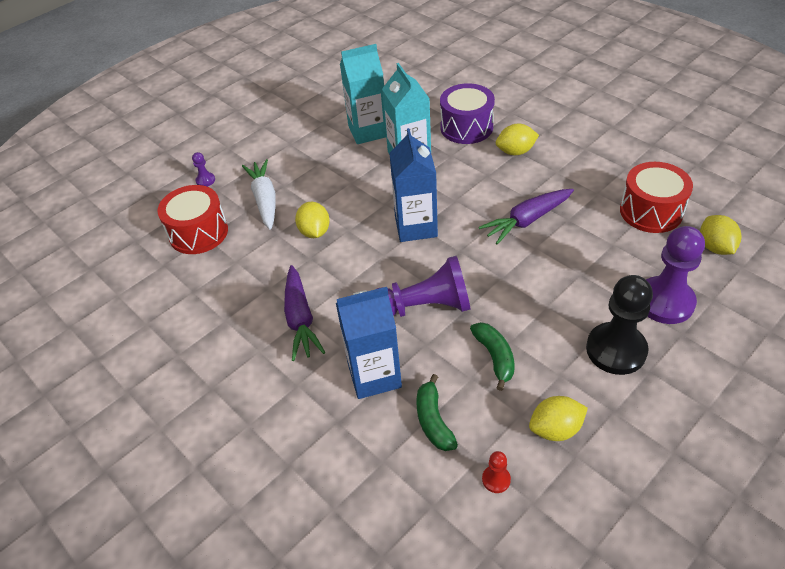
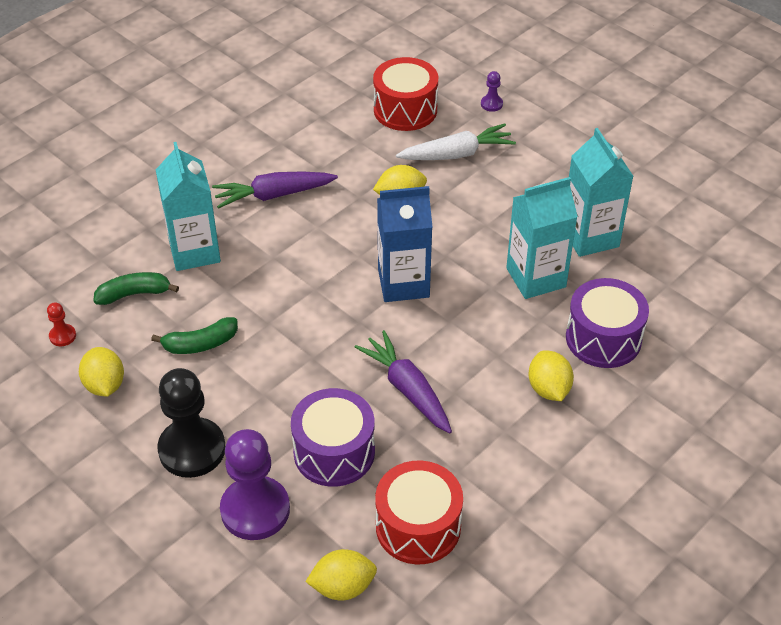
camera: 85 degrees right, 0 degrees up
blue carton [336,287,402,399] -> turquoise carton [156,142,221,271]
purple pawn [377,256,471,317] -> none
none -> purple drum [291,388,375,487]

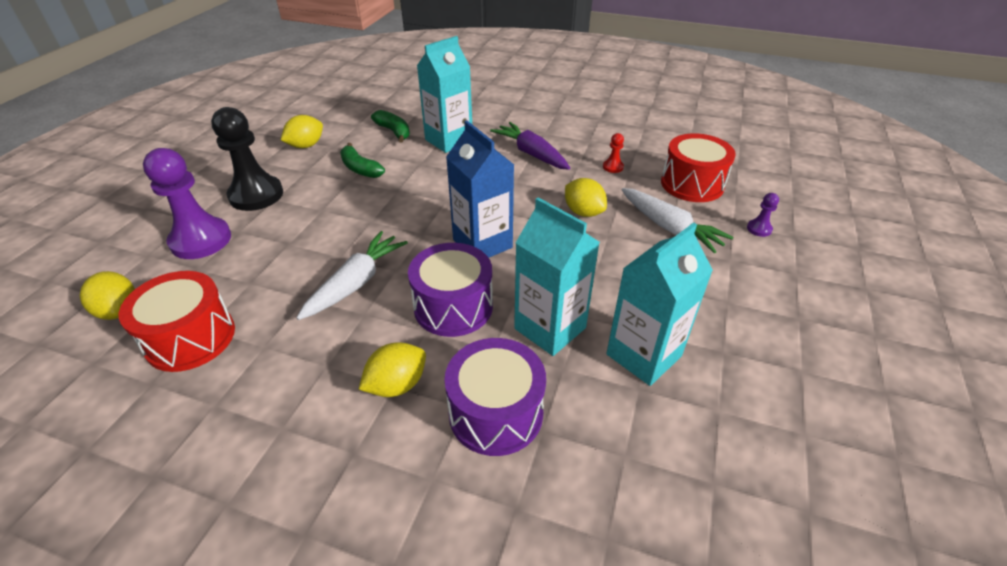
camera: 65 degrees right, 5 degrees down
red pawn [47,302,76,346] -> red pawn moved to [603,133,624,173]
purple drum [291,388,375,487] -> purple drum moved to [408,243,493,337]
purple carrot [355,330,452,434] -> white carrot [297,231,408,320]

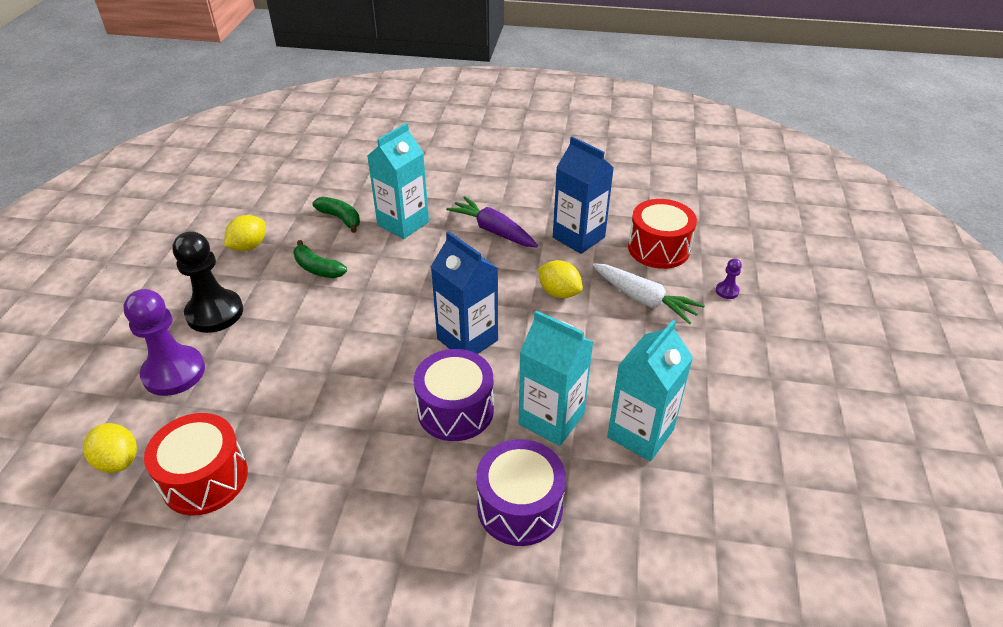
camera: 10 degrees left, 0 degrees up
white carrot [297,231,408,320] -> none
yellow lemon [359,342,426,397] -> none
red pawn [603,133,624,173] -> blue carton [553,136,614,254]

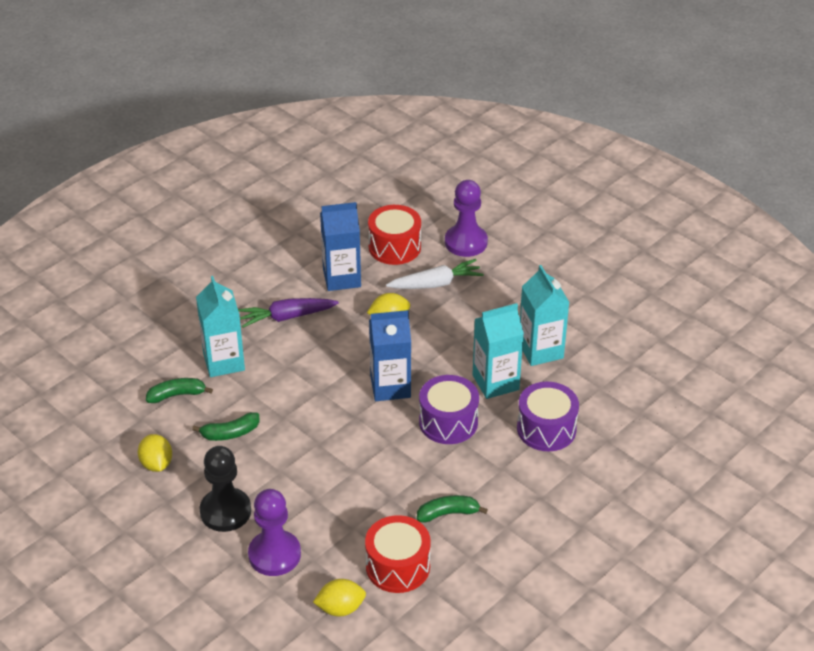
camera: 55 degrees left, 0 degrees up
purple pawn [716,258,742,299] -> purple pawn [445,180,488,257], size x2.34
none -> green banana [417,495,488,523]

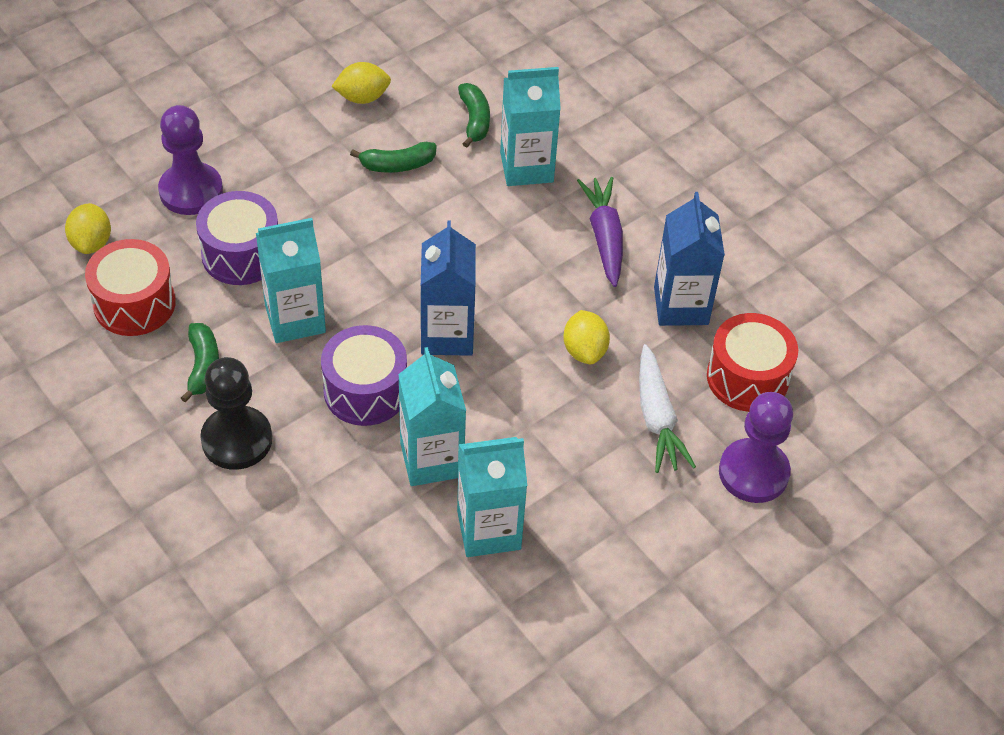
camera: 95 degrees right, 10 degrees up
green banana [192,412,260,441] -> green banana turned 90 degrees counterclockwise [350,142,437,173]
black pawn [199,446,251,532] -> black pawn moved to [200,357,272,470]
purple drum [517,382,579,451] -> purple drum moved to [196,191,278,285]
none -> turquoise carton [256,218,326,343]

